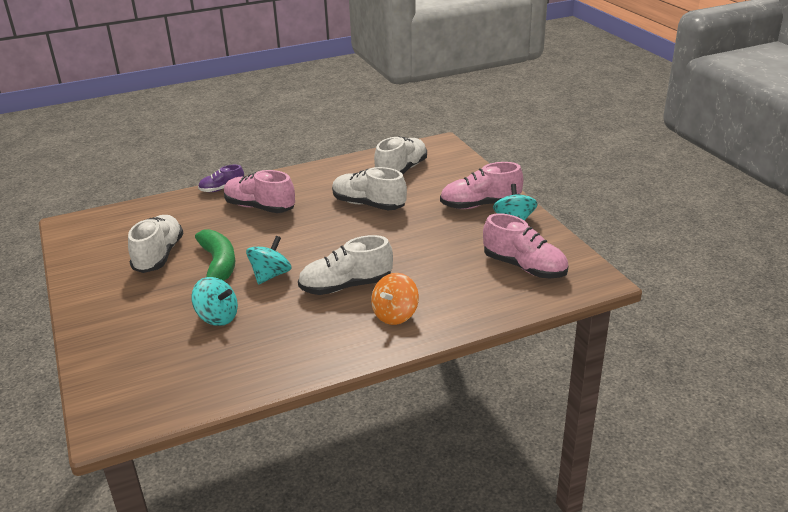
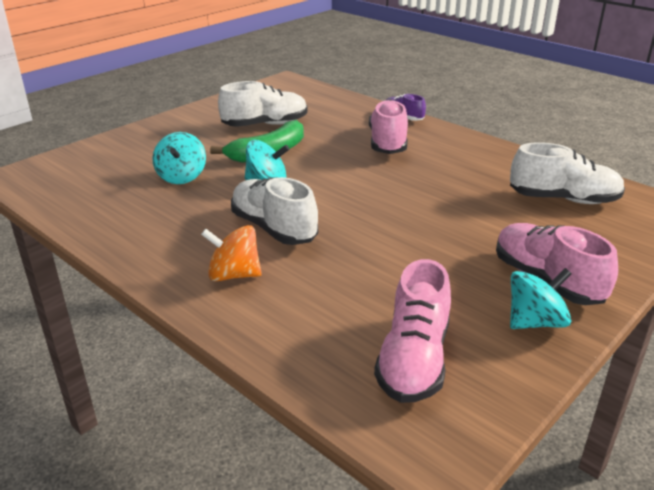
camera: 65 degrees right, 0 degrees up
white shoe [332,167,407,210] -> none

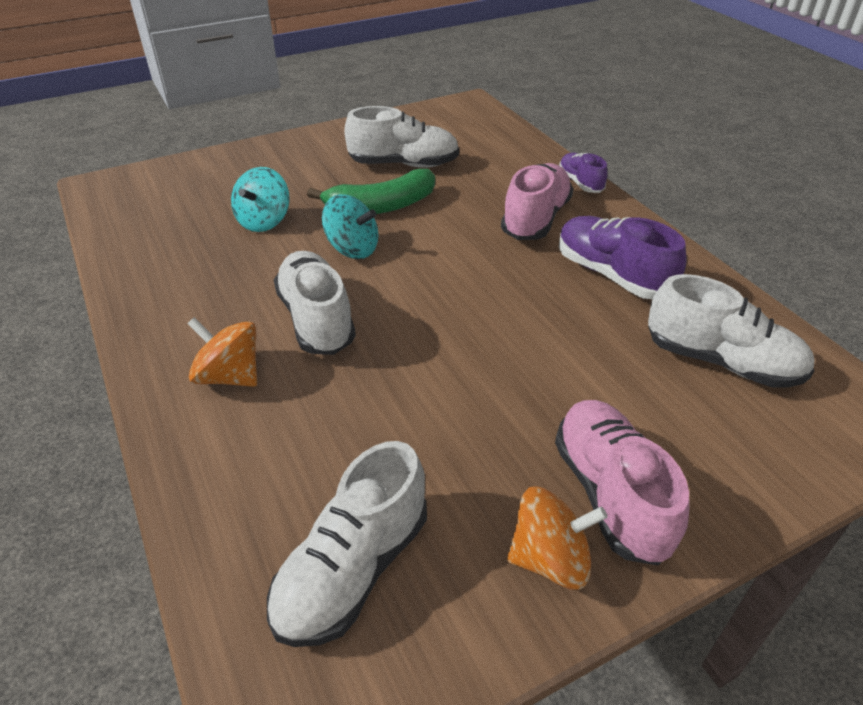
camera: 20 degrees right, 10 degrees up
pink shoe [374,259,451,403] -> white shoe [267,441,427,647]
turquoise spinning top [510,268,572,329] -> orange spinning top [507,486,608,589]
none -> purple shoe [559,216,687,299]

